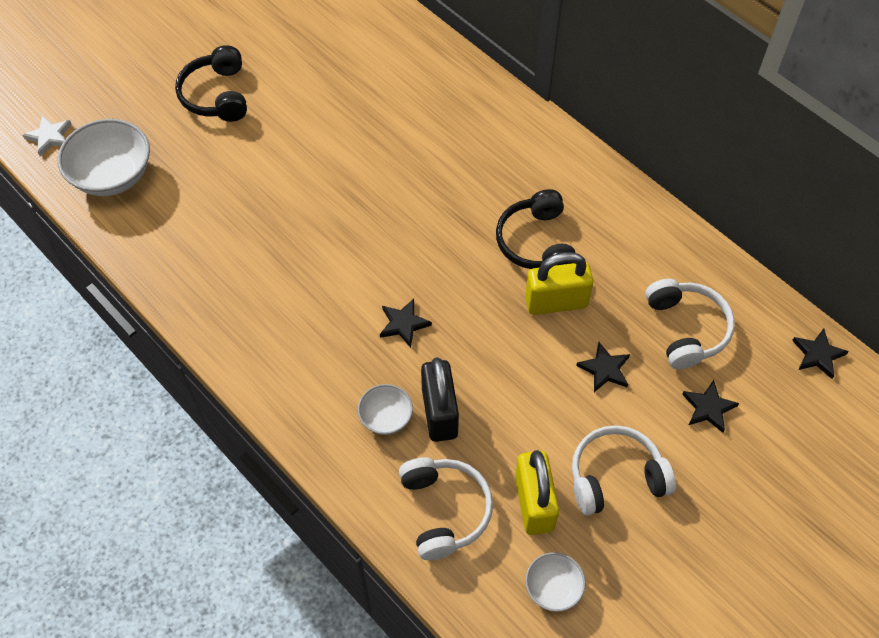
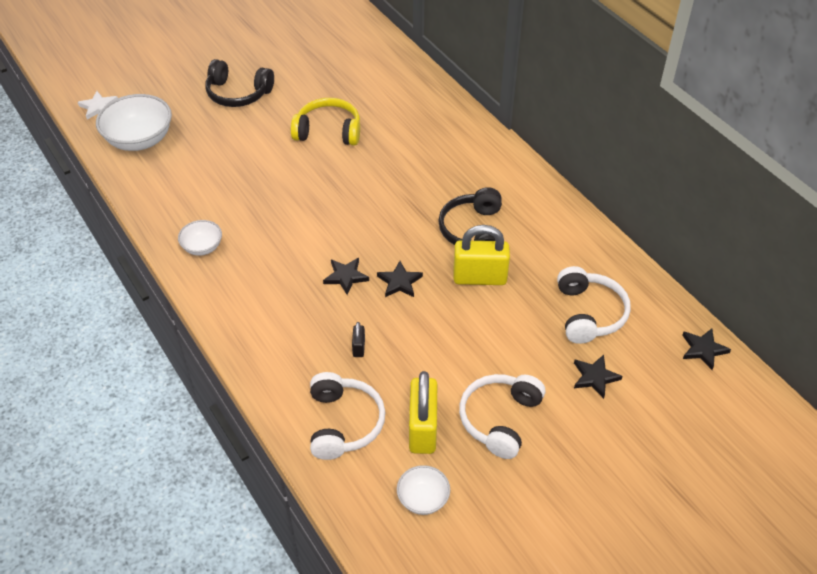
camera: 10 degrees right, 10 degrees down
black headphones [175,45,247,122] -> black headphones turned 75 degrees counterclockwise [205,59,274,107]
white bowl [358,384,413,435] -> white bowl moved to [178,220,222,256]
black padlock [421,357,459,442] -> black padlock [352,322,365,357], size x0.45
white headphones [572,425,676,516] -> white headphones turned 60 degrees counterclockwise [459,374,545,459]
black star [576,342,630,392] -> black star moved to [377,261,423,297]
none -> yellow headphones [291,98,360,146]

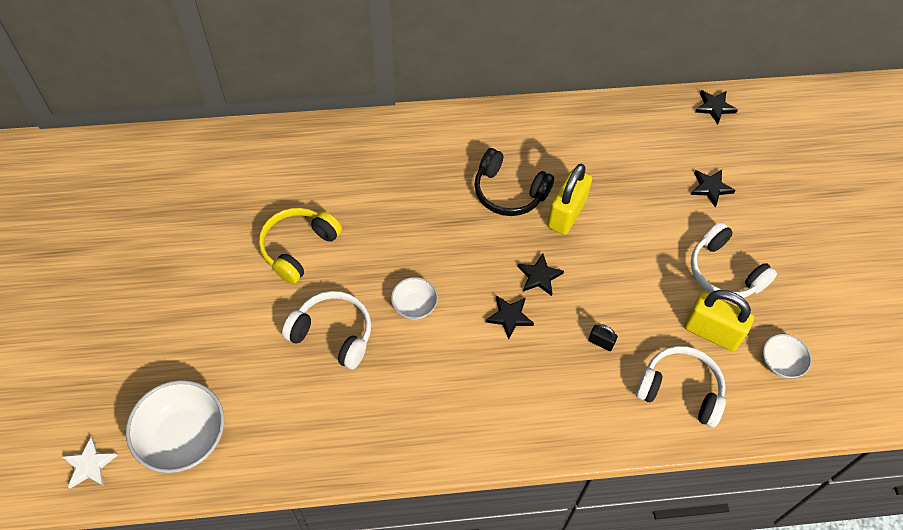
camera: 65 degrees left, 10 degrees up
white bowl [178,220,222,256] -> white bowl moved to [391,277,438,320]
black headphones [205,59,274,107] -> none
white headphones [557,266,631,344] -> white headphones moved to [282,291,371,370]

